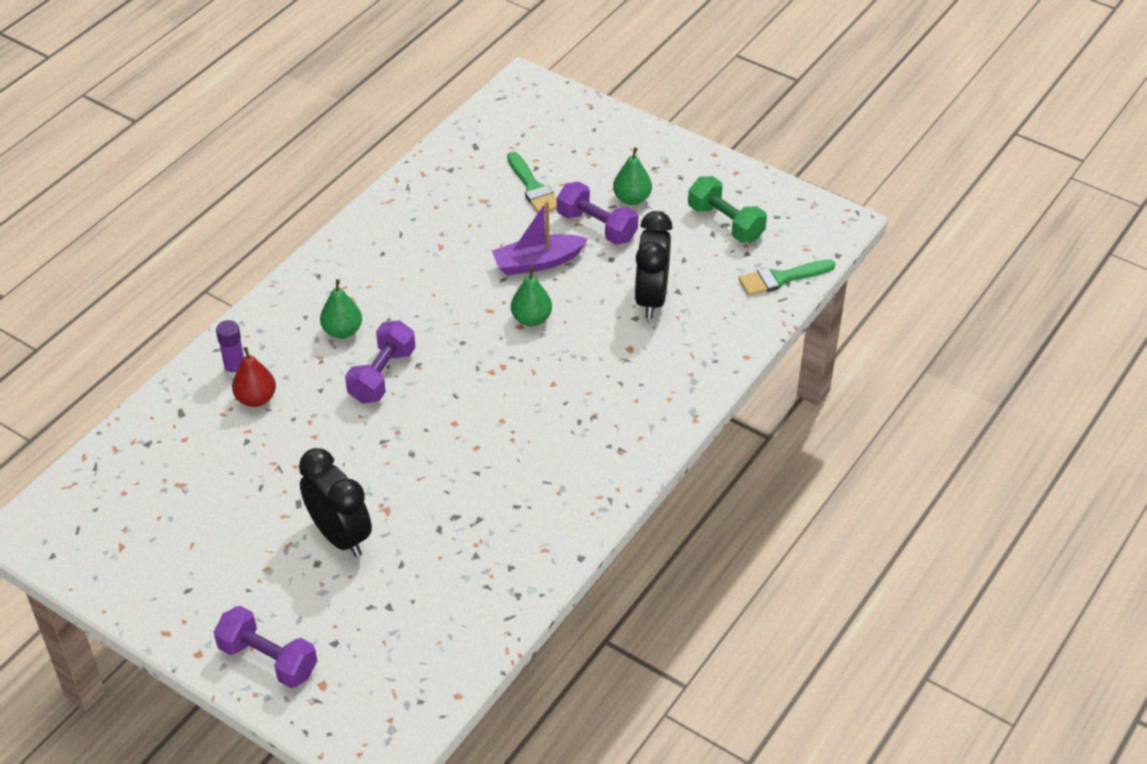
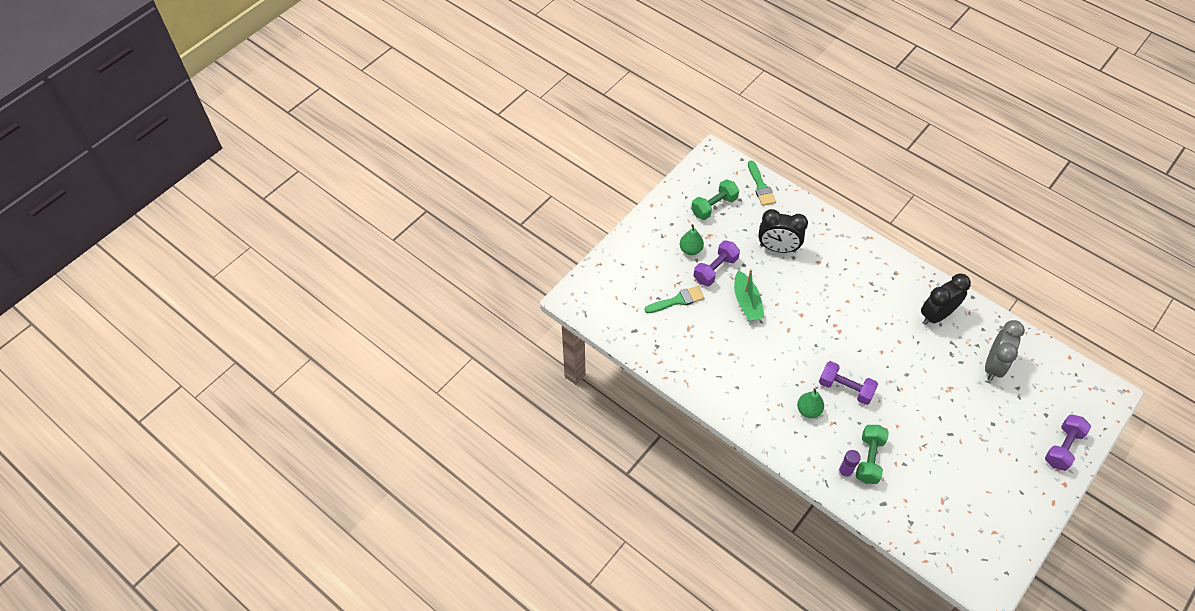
camera: 85 degrees left, 10 degrees up
red pear [232,347,276,407] -> green dumbbell [855,425,889,484]
black clock [299,448,372,557] -> black clock moved to [921,273,971,325]
purple boat [492,201,588,275] -> green boat [734,269,765,321]
green pear [511,267,552,326] -> none
none -> grey clock [985,320,1025,381]

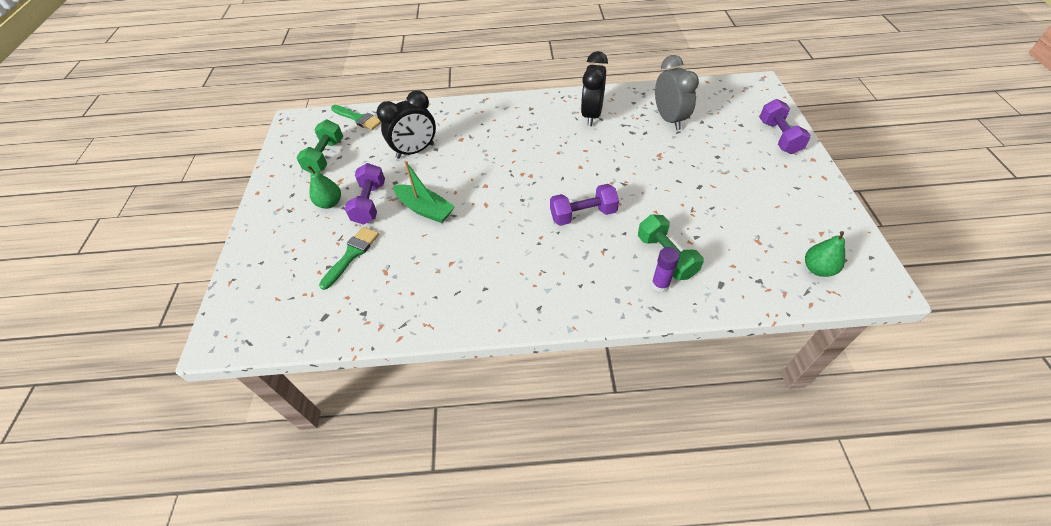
camera: 40 degrees left, 5 degrees down
green pear [797,388,824,418] -> green pear moved to [805,231,845,277]

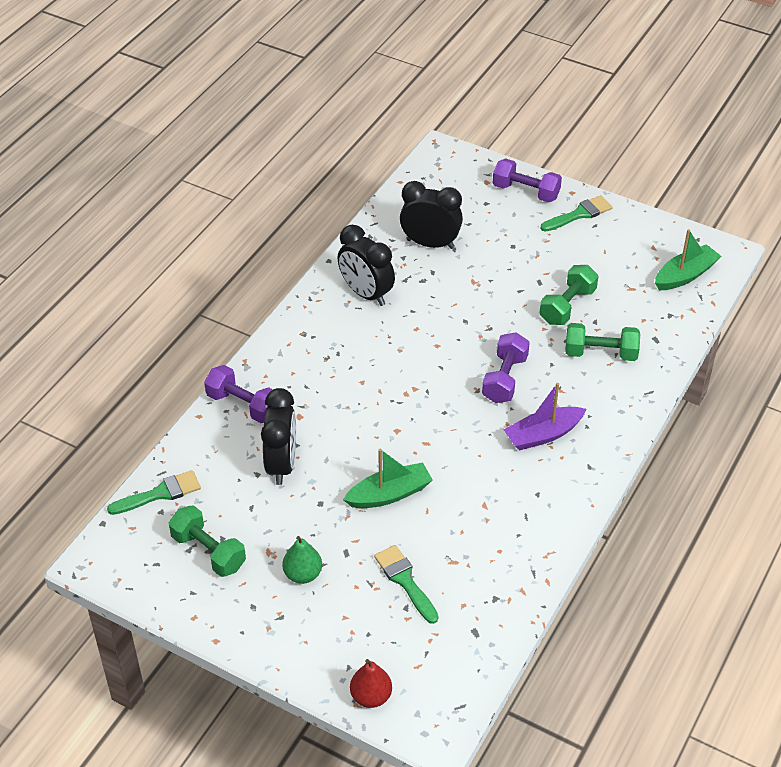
camera: 60 degrees left, 5 degrees down
purple dumbbell [345,163,385,225] -> purple dumbbell moved to [204,365,273,423]
purple glue stick [651,247,680,292] -> none
grey clock [655,55,699,130] -> black clock [400,181,463,249]
green pear [805,231,845,277] -> green boat [655,229,721,290]
none -> red pear [350,659,392,708]
none -> purple boat [504,383,587,451]
none -> green dumbbell [540,265,598,325]
none -> green brush [541,195,612,232]

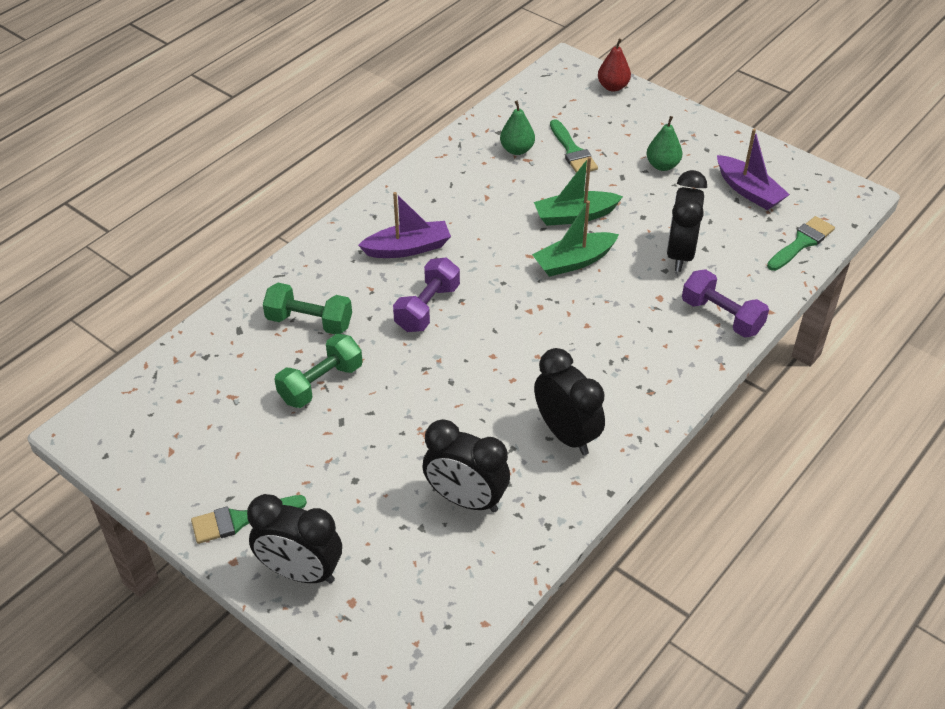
camera: 170 degrees left, 0 degrees up
green brush [107,470,201,515] -> green brush turned 150 degrees clockwise [767,216,835,271]
green dumbbell [169,505,246,577] -> purple boat [717,129,790,210]
purple dumbbell [493,158,562,203] -> black clock [247,494,342,584]
green boat [655,229,721,290] -> green boat moved to [532,200,619,277]
none -> green pear [500,101,535,155]

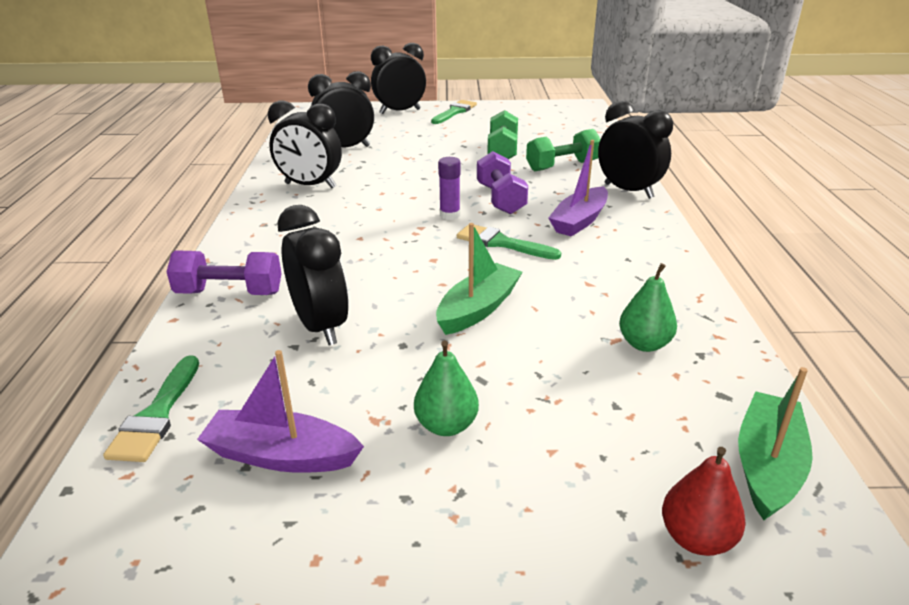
camera: 140 degrees right, 15 degrees down
green boat [532,200,619,277] -> green boat moved to [738,367,813,520]
green brush [550,119,598,173] -> green brush moved to [457,224,561,260]
none -> purple glue stick [438,157,461,220]
none -> black clock [598,101,673,199]

